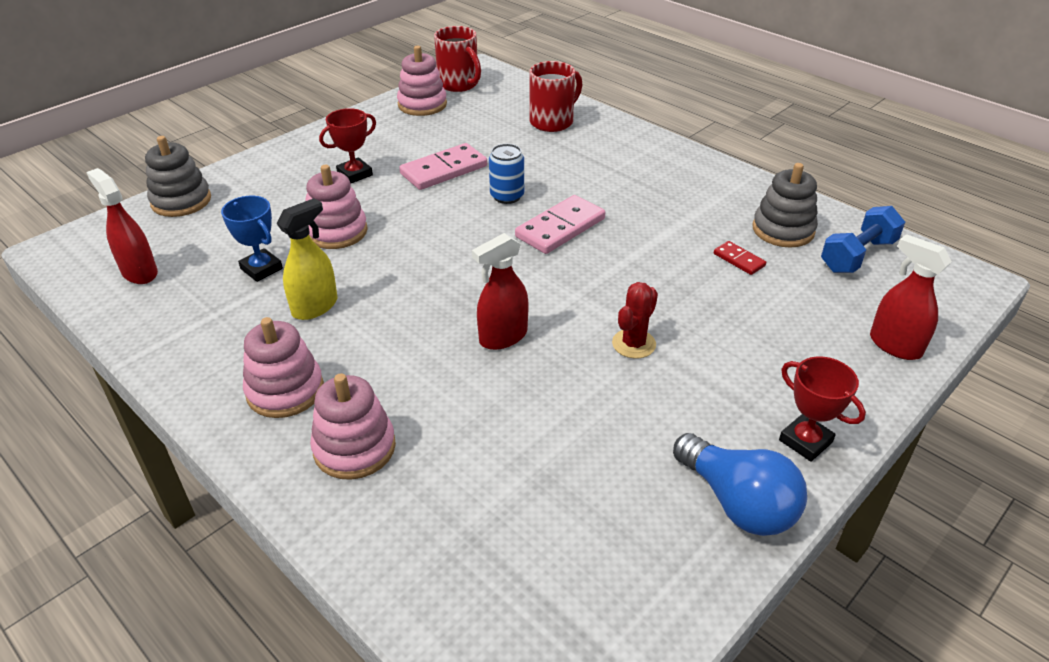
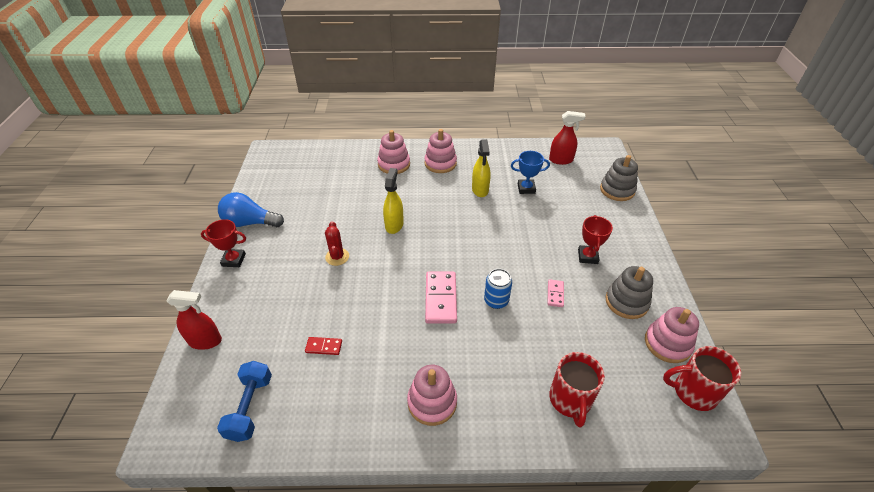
camera: 135 degrees right, 5 degrees up
pink stacking toy [305,165,368,249] -> pink stacking toy moved to [407,365,457,426]
pink domino [399,143,487,190] -> pink domino [547,279,564,307], size x0.52
red spray bottle [472,233,529,350] -> yellow spray bottle [383,168,404,234]
grey stacking toy [752,163,818,247] -> grey stacking toy moved to [606,266,653,319]

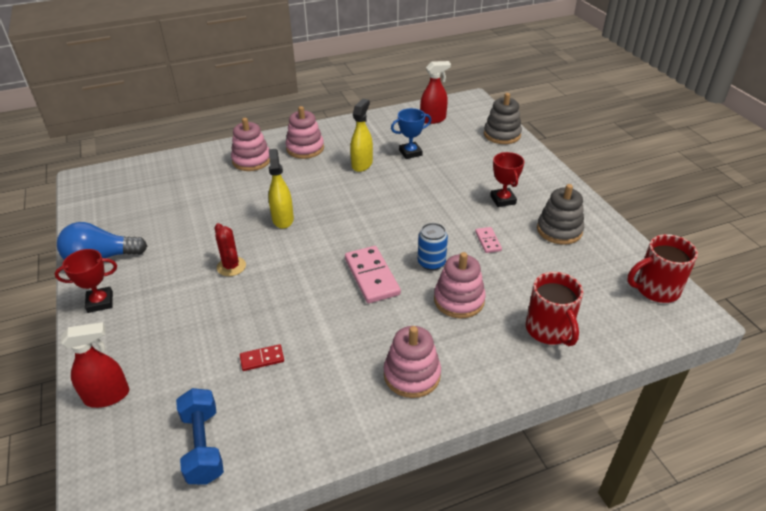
camera: 20 degrees left, 5 degrees down
yellow spray bottle [472,139,491,197] -> yellow spray bottle turned 135 degrees counterclockwise [350,99,373,172]
pink stacking toy [645,307,699,363] -> pink stacking toy moved to [434,252,486,318]

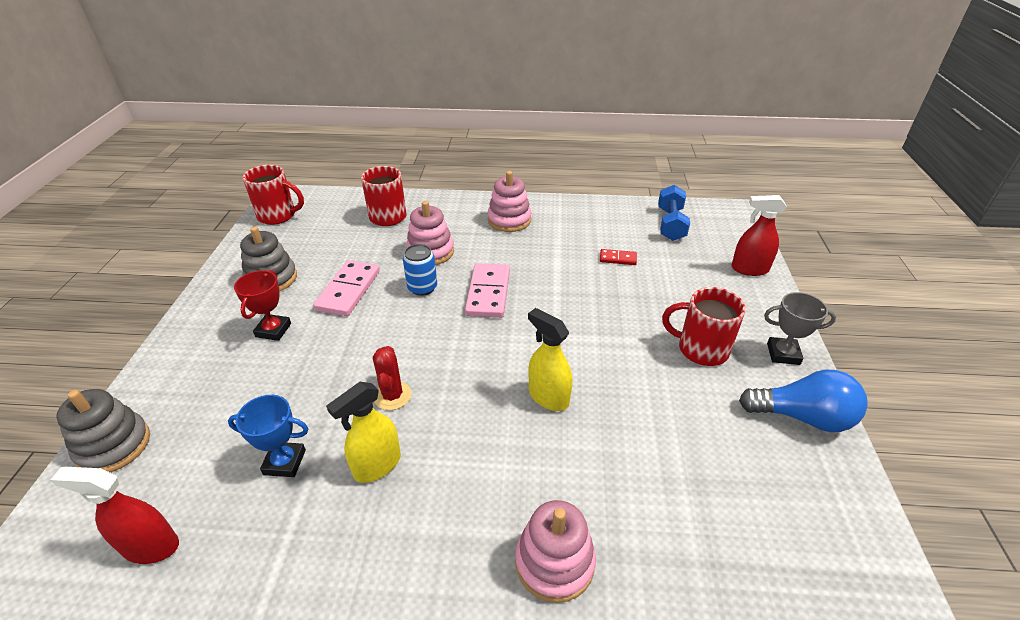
camera: 155 degrees left, 0 degrees up
red trophy [55,249,117,313] -> grey trophy [764,292,836,365]
red cactus [215,223,246,276] -> red cactus moved to [373,346,411,410]
yellow spray bottle [268,149,294,229] -> yellow spray bottle turned 120 degrees clockwise [528,308,572,411]
pink stacking toy [286,106,324,159] -> none
pink domino [475,227,502,253] -> pink domino [313,260,380,316], size x1.93
none -> red mug [662,287,746,366]

